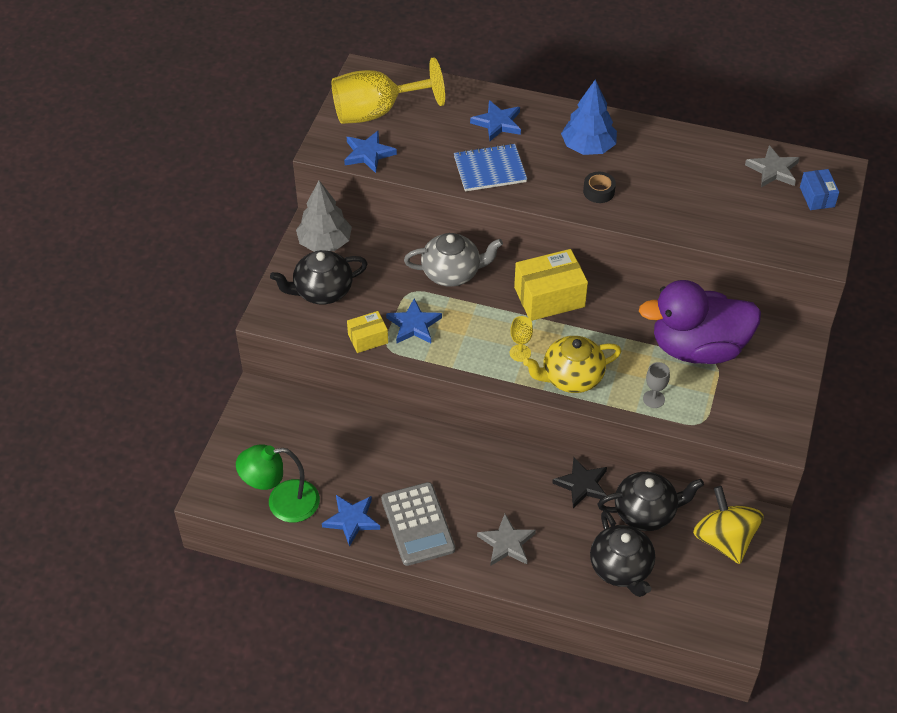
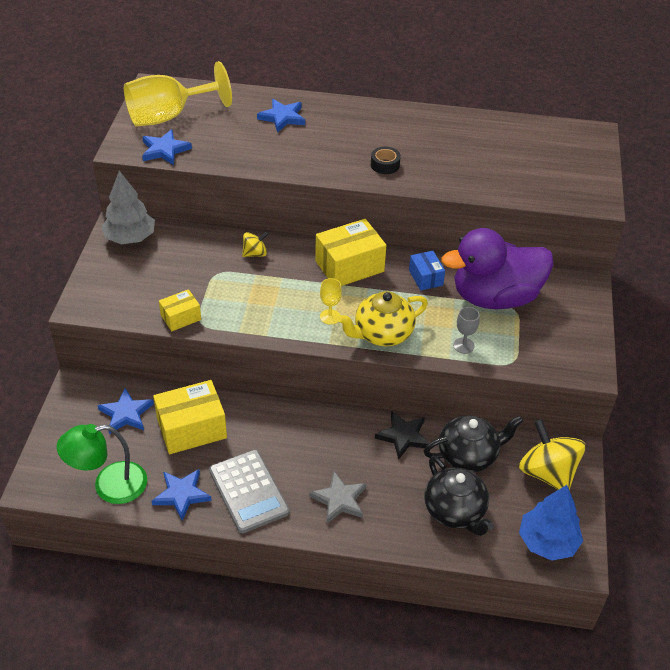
camera: 10 degrees left, 5 degrees down
black teapot [270,250,368,305] -> none
blue star [386,299,442,343] -> blue star moved to [98,388,154,434]
grey teapot [404,233,503,287] -> yellow spinning top [242,232,268,257]
blue notebook [454,143,527,191] -> none
blue tree [561,79,617,155] -> blue tree moved to [519,485,583,561]
grey star [745,145,800,187] -> none
blue box [800,169,839,210] -> blue box moved to [409,251,445,291]
none -> yellow box [153,380,227,454]

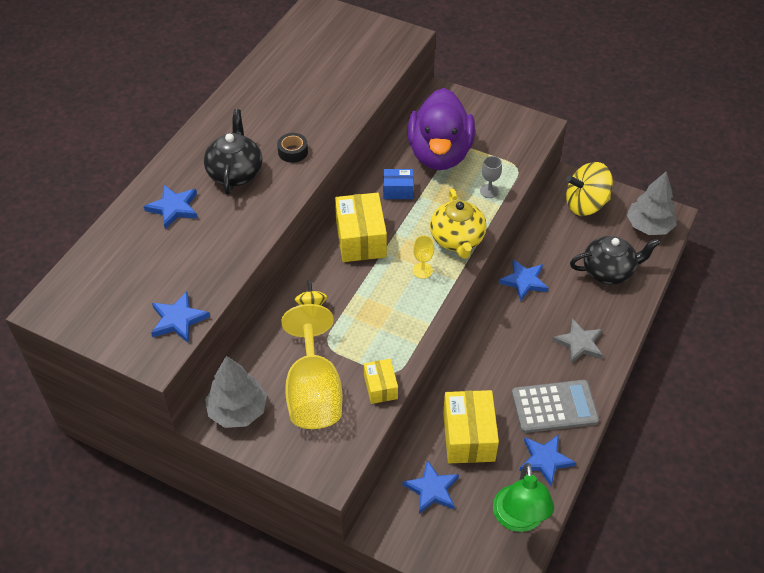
camera: 70 degrees left, 5 degrees up
yellow goblet [124,61,232,127] -> yellow goblet moved to [281,304,342,429]
black star [375,411,429,460] -> blue star [499,259,549,301]
black teapot [424,415,523,472] -> black teapot moved to [204,109,262,195]
blue tree [519,485,583,561] -> grey tree [627,171,677,235]

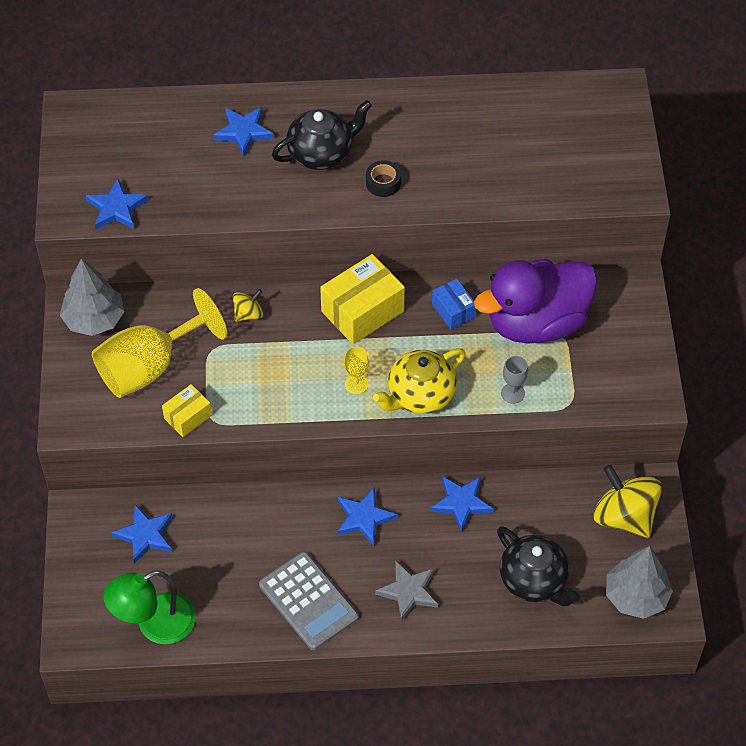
camera: 60 degrees right, 5 degrees up
yellow box [443,390,499,463] -> none
blue star [519,434,576,486] -> blue star moved to [337,487,397,545]

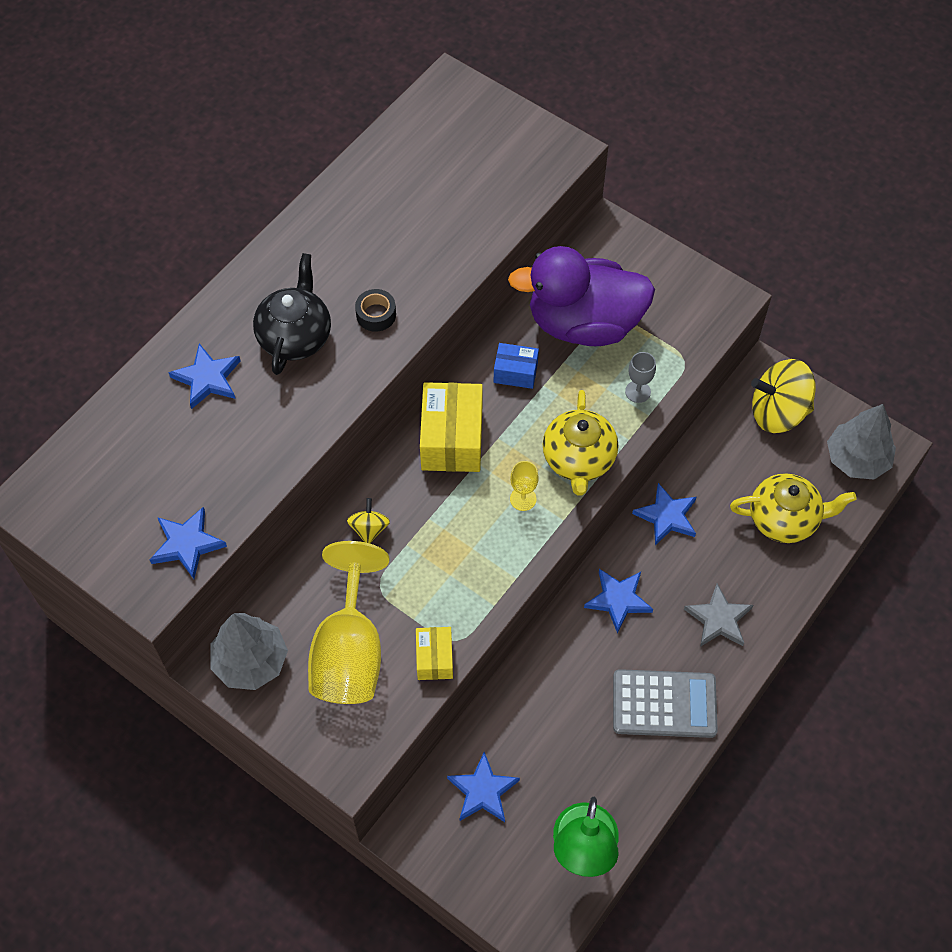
camera: 50 degrees left, 5 degrees up
purple duck [474,259,598,344] -> purple duck turned 75 degrees clockwise [508,246,655,346]
black teapot [497,526,580,606] -> yellow teapot [730,473,857,543]

